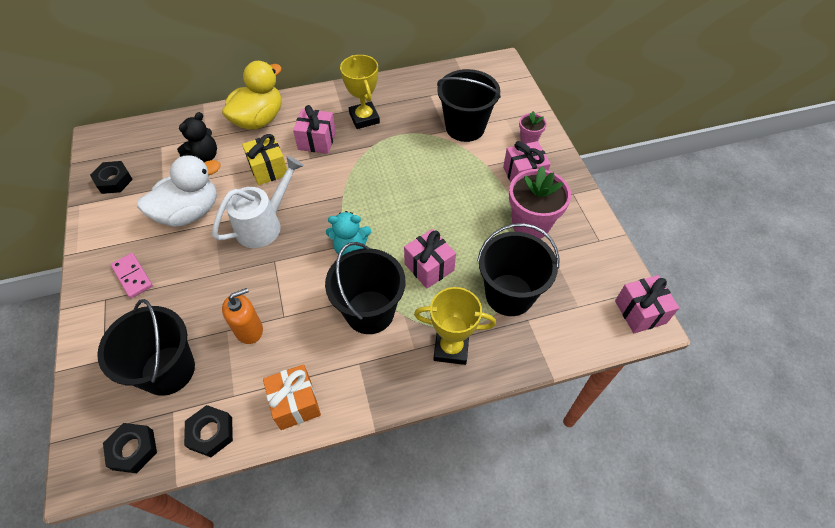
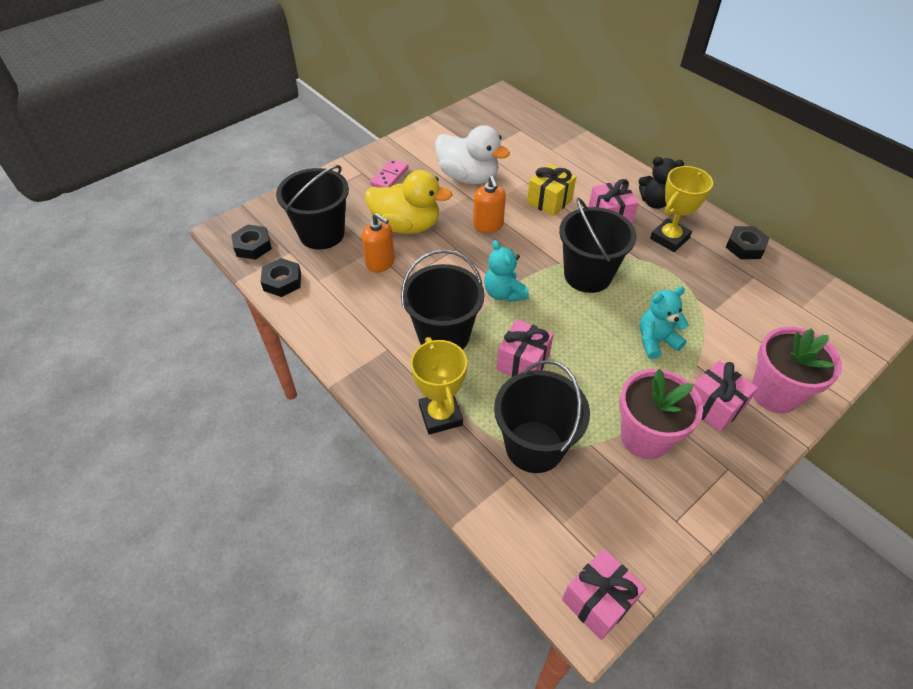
camera: 65 degrees right, 5 degrees down
black nut [90,161,133,194] -> black nut moved to [726,226,769,259]
black teddy bear [177,112,217,162] -> black teddy bear moved to [639,157,684,209]
white watering can [212,156,304,248] -> orange soap dispenser [473,176,506,233]
yellow duck [222,61,282,130] -> yellow duck moved to [365,170,453,234]
orange gift [263,364,321,430] -> none
black bucket [437,69,501,142] -> black bucket moved to [559,197,637,293]
pink flower pot [519,111,547,144] -> pink flower pot [752,327,842,413], size x1.96
none -> turquoise teddy bear [640,286,689,359]

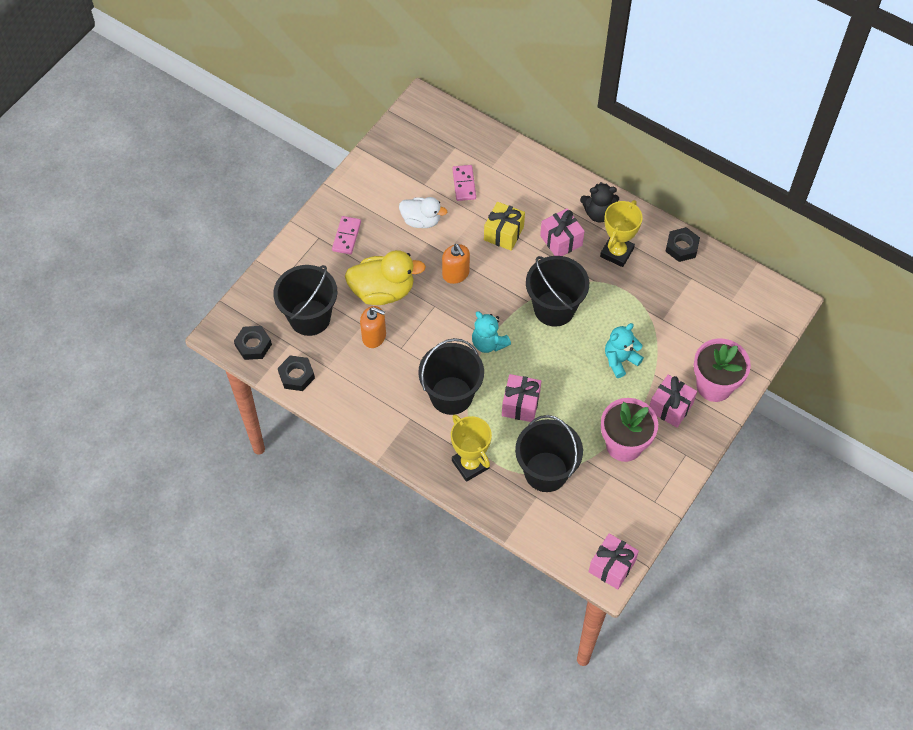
camera: 15 degrees left, 10 degrees up
white duck [435,125,510,184] -> white duck [399,197,447,228], size x0.64
none -> pink domino [452,165,476,201]

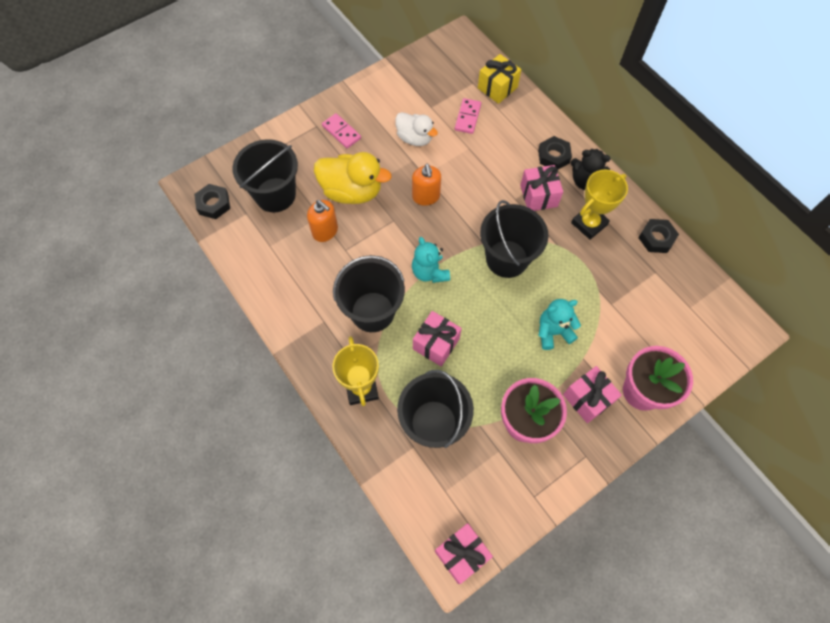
camera: 20 degrees right, 5 degrees up
black nut [278,355,315,391] -> black nut moved to [538,136,572,169]
pink domino [332,216,361,254] -> pink domino turned 75 degrees counterclockwise [322,113,361,148]
yellow gift [484,202,525,251] -> yellow gift moved to [478,54,521,104]

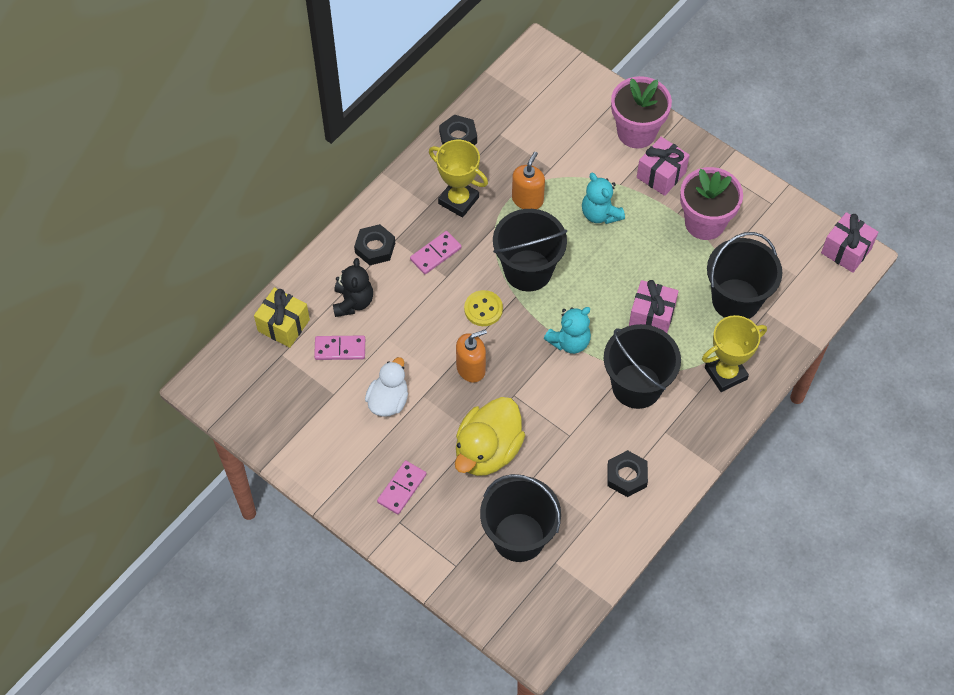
camera: 105 degrees left, 5 degrees down
black nut [194,184,230,219] -> black nut moved to [607,450,648,497]
orange soap dispenser [307,200,338,242] -> orange soap dispenser moved to [512,152,545,209]
yellow duck [314,152,392,204] -> yellow duck turned 150 degrees counterclockwise [455,397,525,476]
pink gift [520,165,563,211] -> pink domino [410,231,462,274]
black teddy bear [571,149,611,190] -> black teddy bear moved to [333,258,373,317]
none -> yellow button [464,290,503,326]

